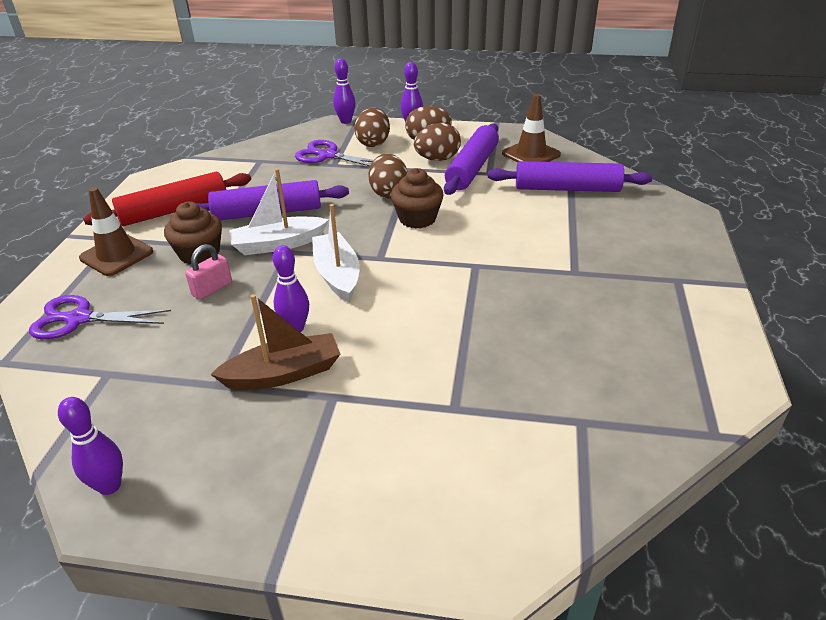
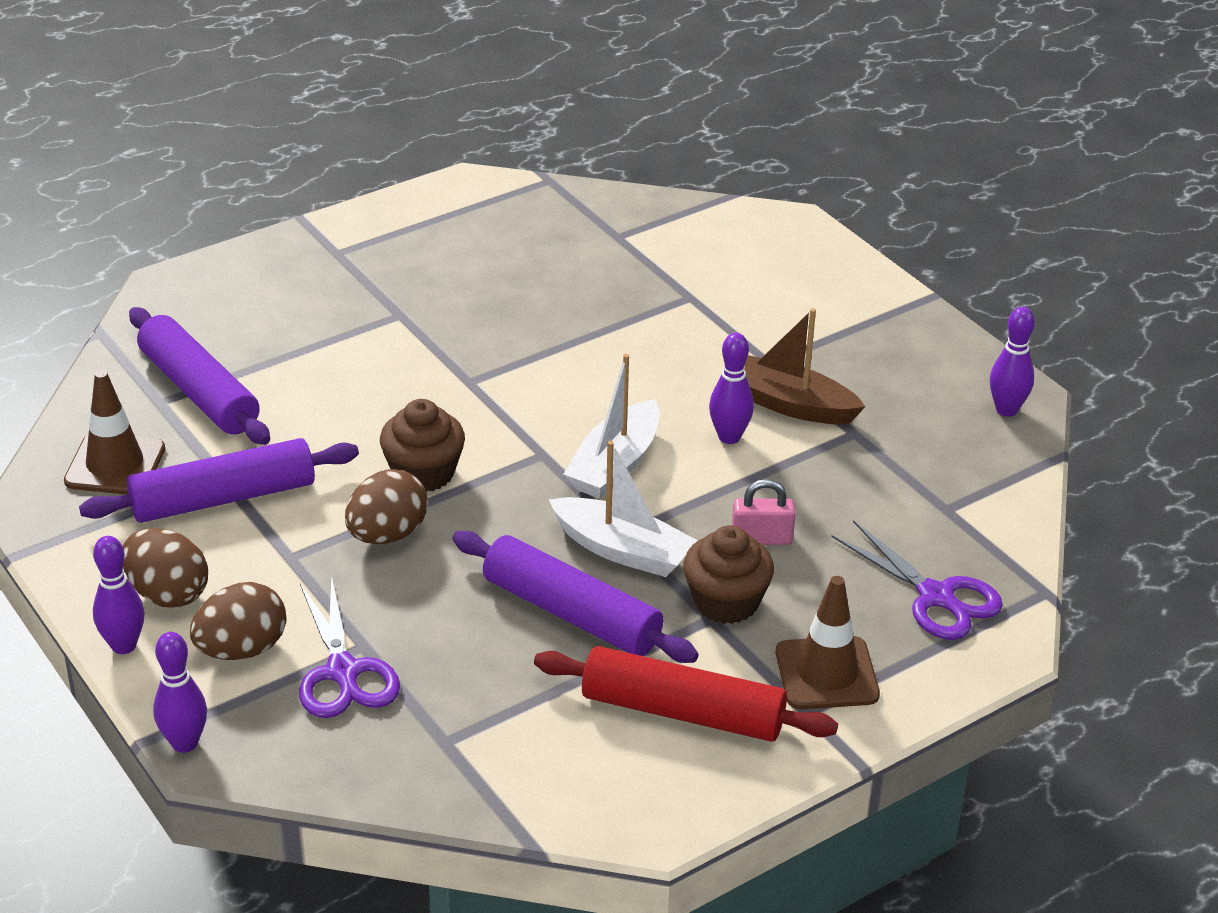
camera: 135 degrees left, 0 degrees up
brown egg [414,123,461,161] -> none

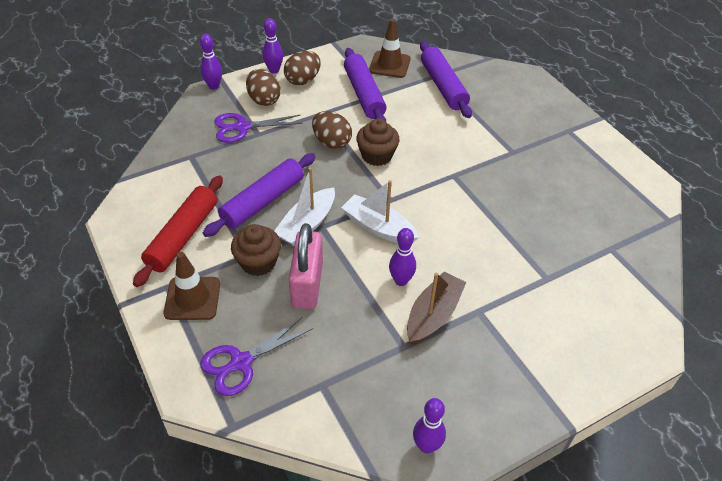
camera: 95 degrees right, 10 degrees up
purple rolling pin [129,307,270,445] -> purple rolling pin turned 75 degrees counterclockwise [420,41,472,118]
pink padlock [732,479,796,545] -> pink padlock [289,223,323,309], size x1.83

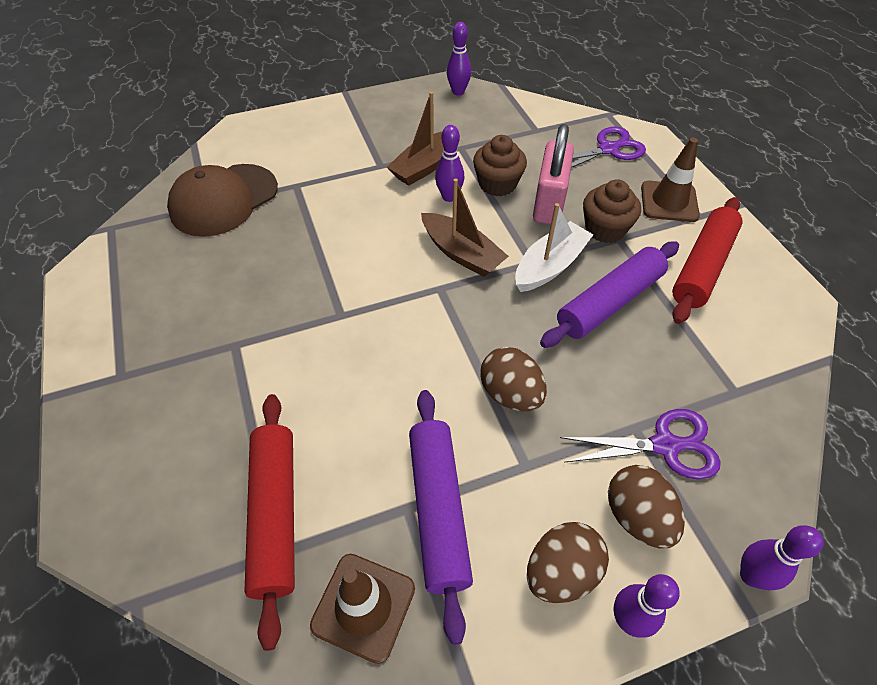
camera: 170 degrees left, 5 degrees up
white boat [341,180,419,243] -> brown boat [421,179,509,277]
brown cupcake [356,118,400,166] -> brown cupcake moved to [473,135,527,196]
purple rolling pin [420,41,472,118] -> red rolling pin [244,394,295,651]
none -> brown cap [167,164,278,237]

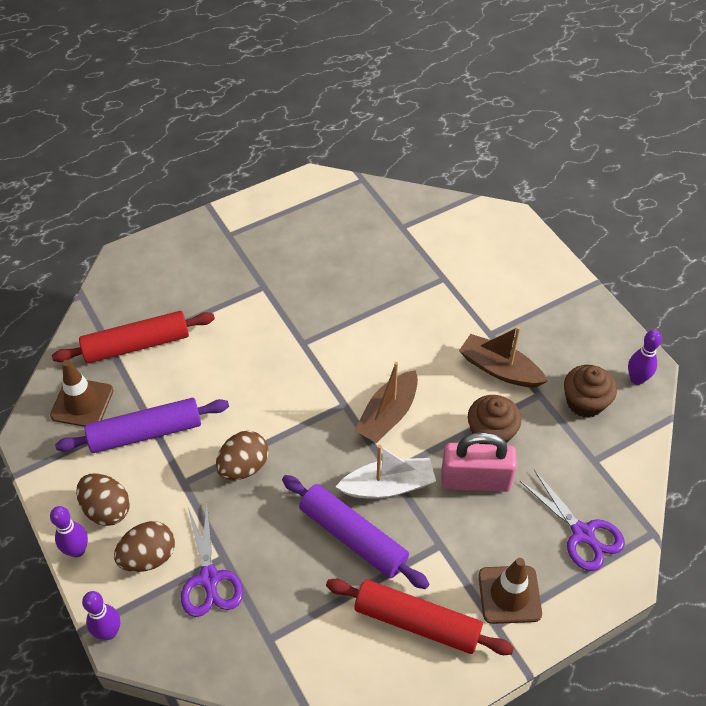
camera: 80 degrees right, 0 degrees up
brown cap [167,164,278,237] -> none
purple bowling pin [435,125,464,202] -> none
white boat [515,203,593,292] -> white boat turned 45 degrees counterclockwise [336,445,436,499]
brown cupcake [583,179,641,243] -> brown cupcake moved to [564,365,617,418]

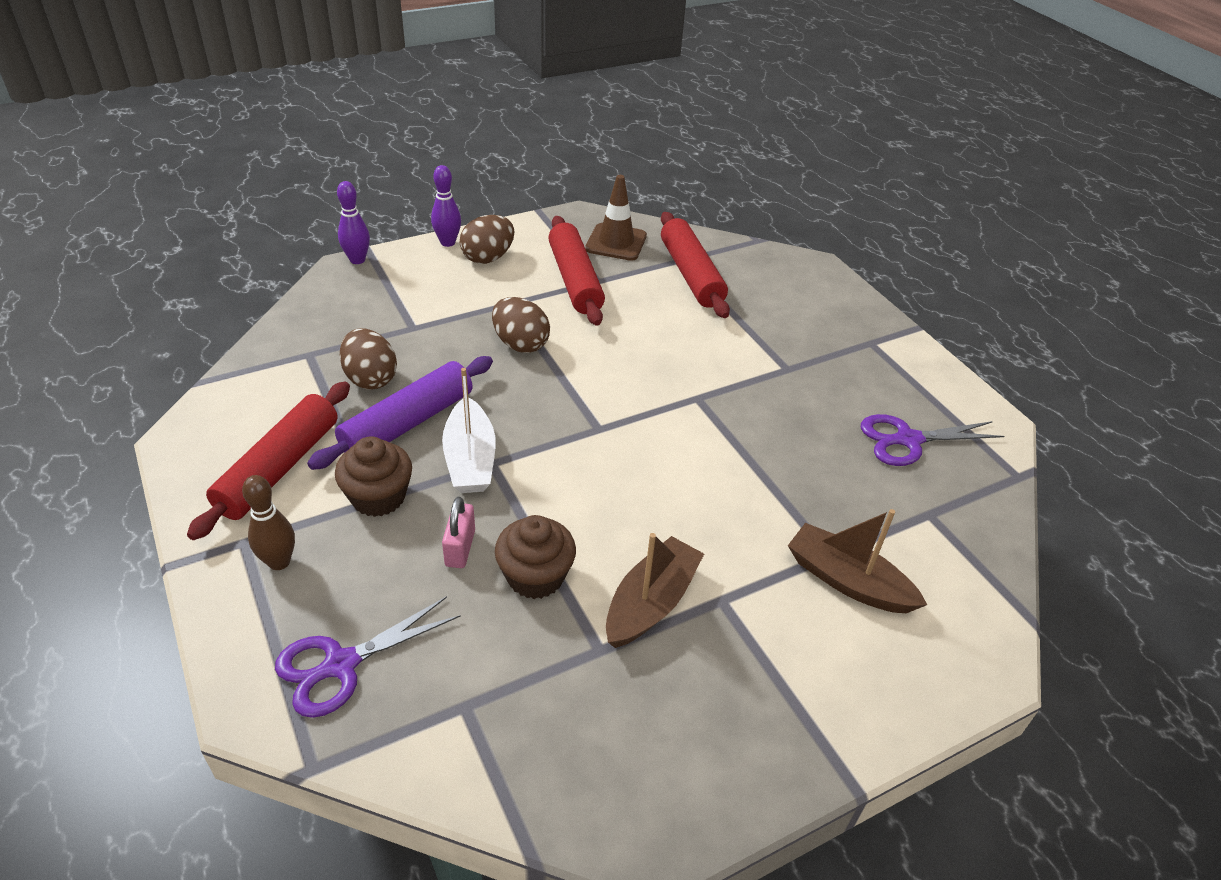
camera: 90 degrees right, 10 degrees down
purple rolling pin [55,398,229,453] -> red rolling pin [548,216,605,326]
brown egg [114,521,175,572] -> brown egg moved to [340,328,397,389]
purple scissors [181,505,243,617] -> purple scissors moved to [861,414,1004,466]
brown boat [354,362,418,443] -> brown boat moved to [788,509,927,613]
pink padlock [441,432,517,492] -> pink padlock [442,497,475,568], size x0.55
brown traffic cone [478,558,542,624] -> brown bowling pin [242,475,295,570]
brown cupcake [564,365,617,418] -> brown cupcake moved to [335,436,412,517]
purple bowling pin [628,330,662,385] -> none

